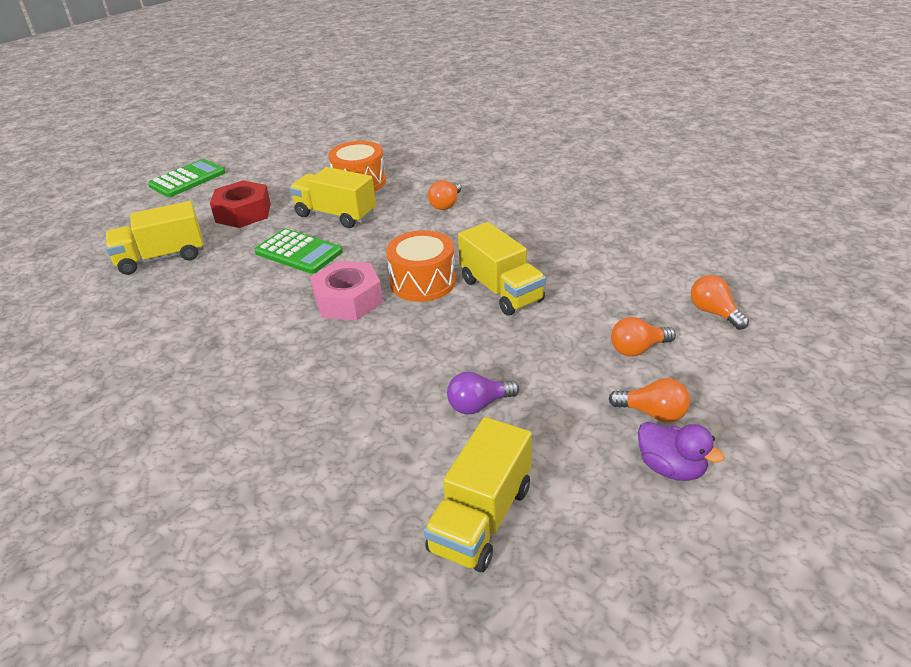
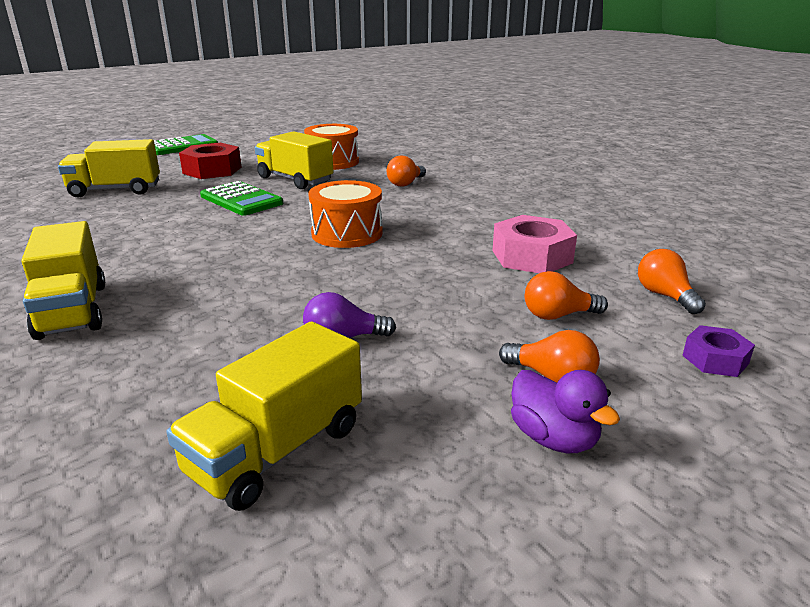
camera: 10 degrees right, 10 degrees down
pink nut [310,261,383,320] -> pink nut moved to [492,215,577,273]
yellow truck [458,222,546,316] -> yellow truck moved to [21,221,105,340]
none -> purple nut [682,325,755,377]

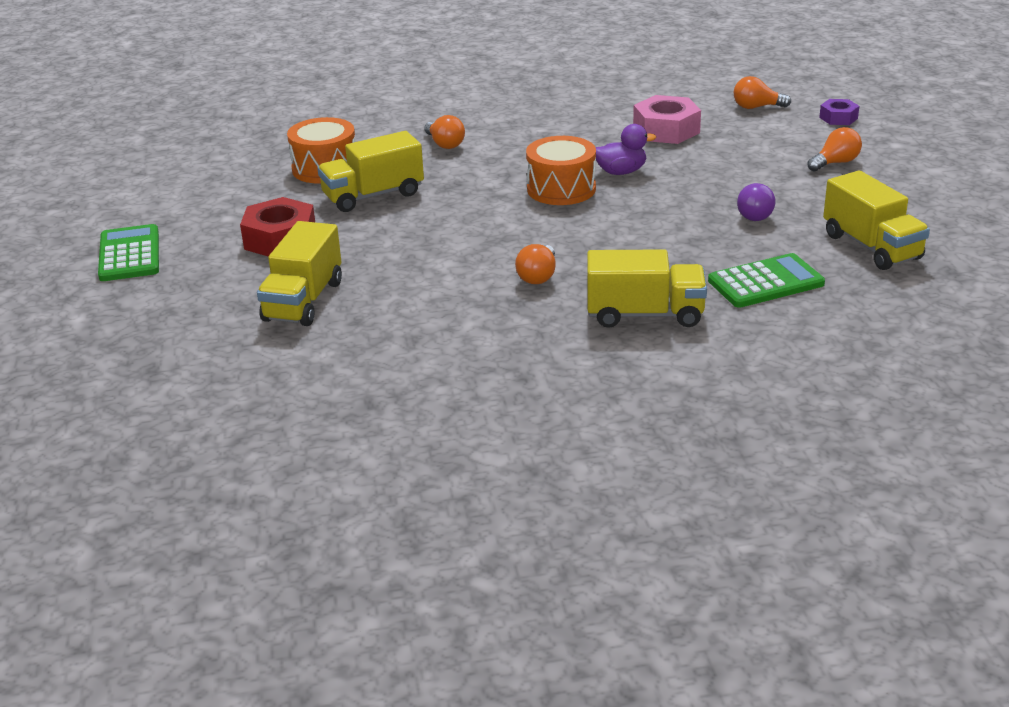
camera: 65 degrees left, 5 degrees up
green calculator [200,181,283,216] -> green calculator moved to [708,253,825,308]
purple duck [511,370,620,453] -> purple duck moved to [596,124,656,175]
orange light bulb [525,271,608,320] -> orange light bulb moved to [515,244,556,284]

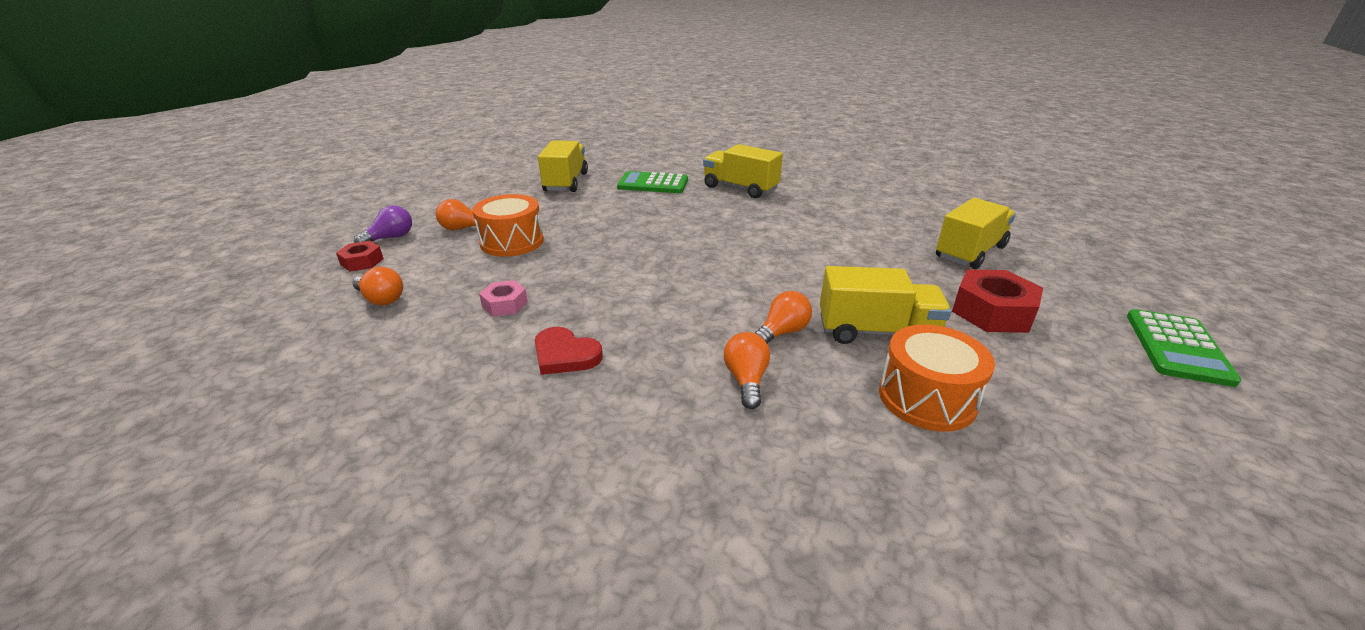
camera: 150 degrees left, 0 degrees up
orange light bulb [515,244,556,284] -> orange light bulb moved to [755,291,812,344]
orange drum [526,136,596,205] -> orange drum moved to [472,194,544,257]
purple duck [596,124,656,175] -> none
pink nut [633,95,701,144] -> pink nut [479,280,528,316], size x0.56
purple light bulb [737,183,775,221] -> purple light bulb moved to [354,205,412,243]
purple nut [819,99,859,125] -> red nut [336,241,384,272]
none -> red heart [535,327,603,375]

